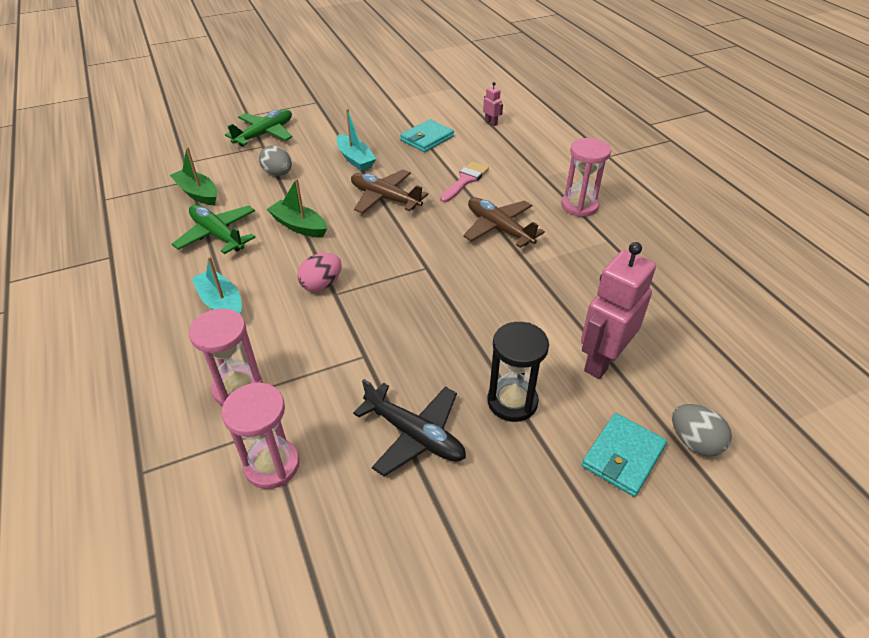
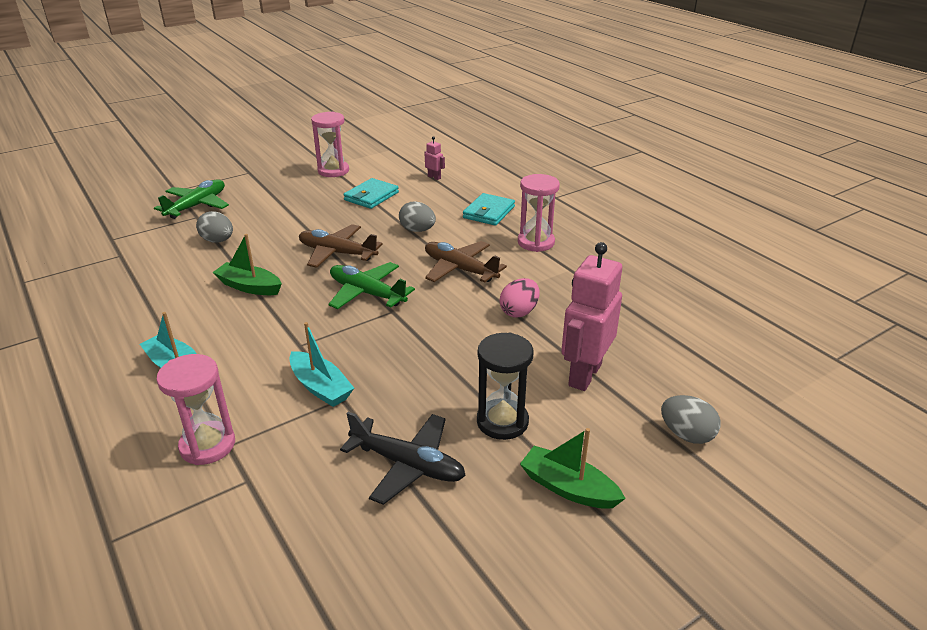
camera: 10 degrees left, 10 degrees down
green boat [170,147,217,205] -> green boat moved to [520,428,626,509]
green plane [172,205,256,254] -> green plane moved to [328,262,415,309]
pink hourglass [221,383,300,489] -> pink hourglass moved to [311,112,349,177]
pink egg [297,253,342,292] -> pink egg moved to [500,278,540,318]
turquoise boat [336,109,376,171] -> turquoise boat moved to [289,322,354,407]
pink brush [440,161,489,202] -> grey egg [399,201,436,232]
turquoise wallet [582,413,667,497] -> turquoise wallet moved to [463,193,515,226]

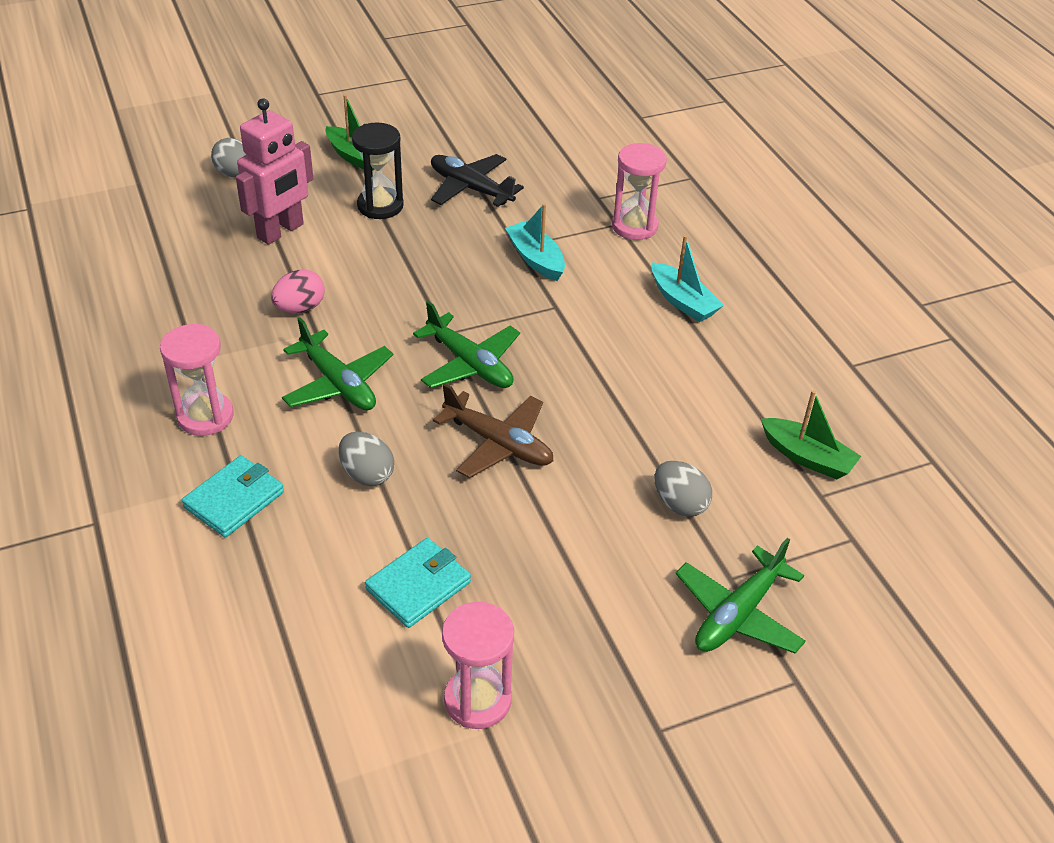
camera: 170 degrees left, 10 degrees up
green boat [213,234,282,295] -> green boat moved to [761,390,861,479]
pink robot [424,136,445,180] -> none
brown plane [425,241,507,283] -> green plane [282,317,393,410]

